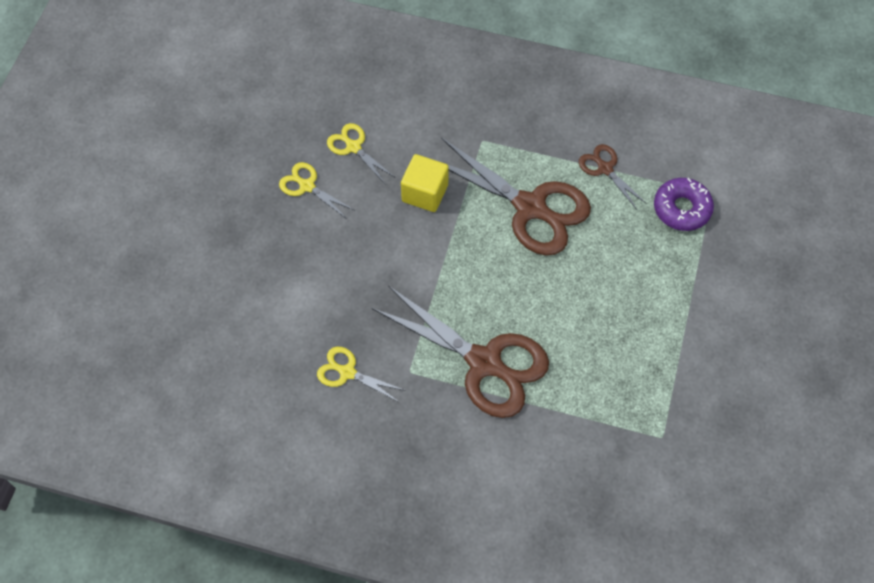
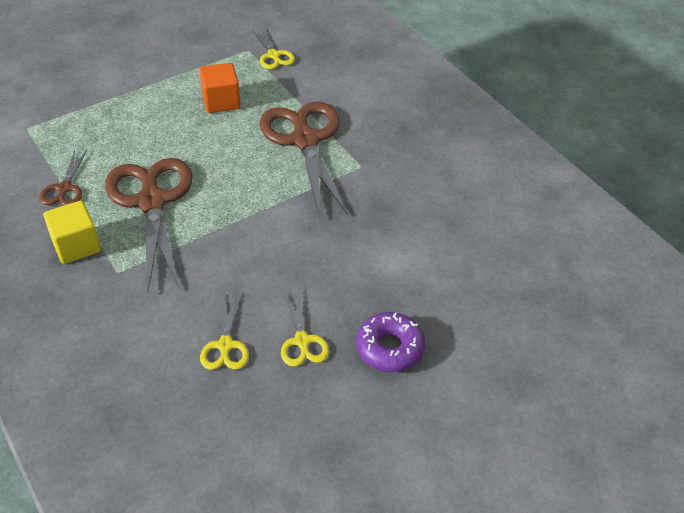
camera: 140 degrees left, 15 degrees down
yellow scissors [317,347,406,402] -> yellow scissors moved to [252,27,295,69]
yellow cube [401,154,449,212] -> yellow cube moved to [44,201,101,264]
purple donut [654,178,714,231] -> purple donut moved to [356,312,425,372]
none -> orange cube [199,63,241,113]

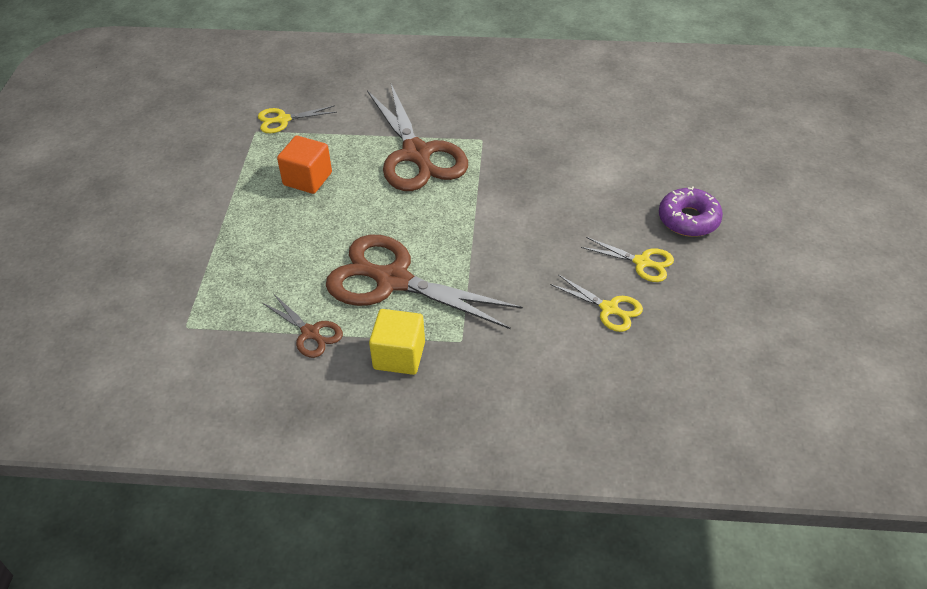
camera: 50 degrees left, 0 degrees up
yellow scissors [252,27,295,69] -> yellow scissors turned 150 degrees clockwise [258,105,337,133]
brown scissors [259,101,348,216] -> brown scissors turned 135 degrees counterclockwise [367,84,468,191]

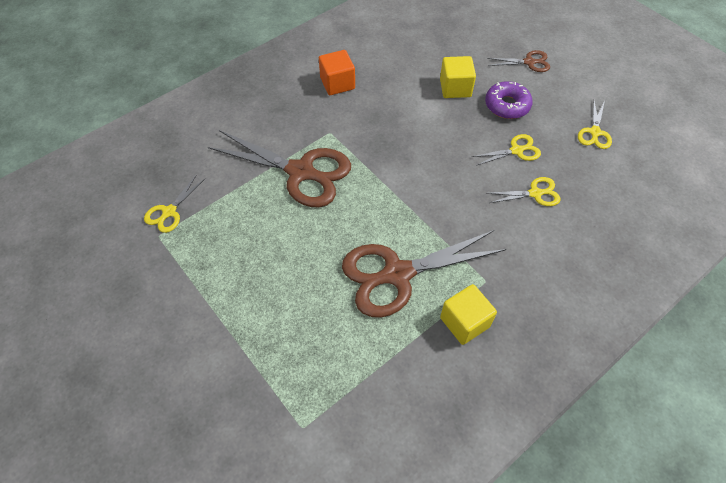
camera: 45 degrees left, 10 degrees up
brown scissors [262,294,343,358] -> brown scissors moved to [487,50,550,72]
orange cube [277,136,332,194] -> orange cube moved to [319,50,355,95]
none -> yellow cube [440,56,476,98]
none -> yellow scissors [578,101,612,149]

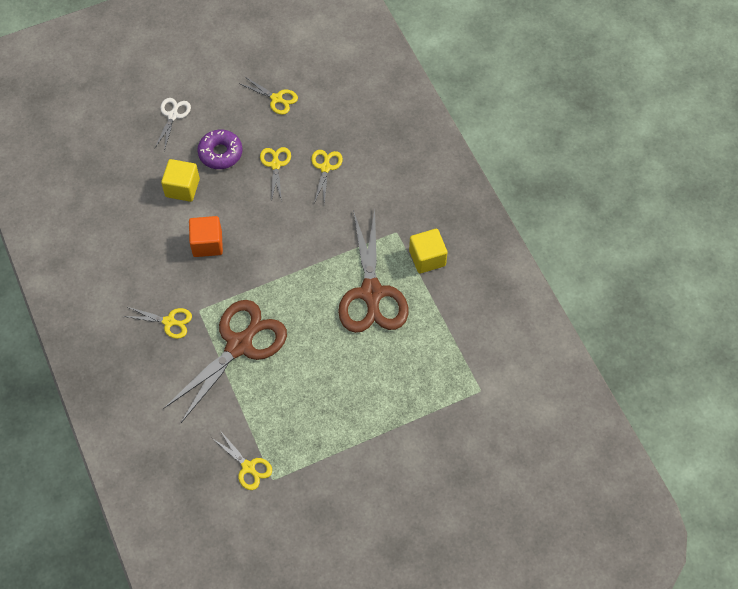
camera: 75 degrees left, 5 degrees up
orange cube [319,50,355,95] -> orange cube moved to [189,216,223,257]
brown scissors [487,50,550,72] -> white scissors [155,98,191,151]
none -> yellow scissors [123,307,192,339]

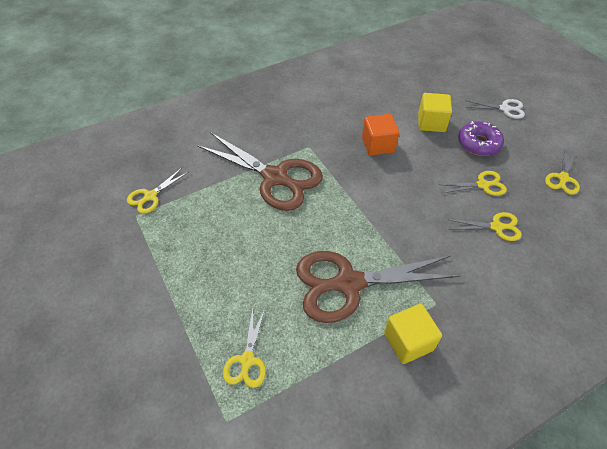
camera: 85 degrees right, 10 degrees down
yellow scissors [123,307,192,339] -> yellow scissors moved to [223,309,266,388]

